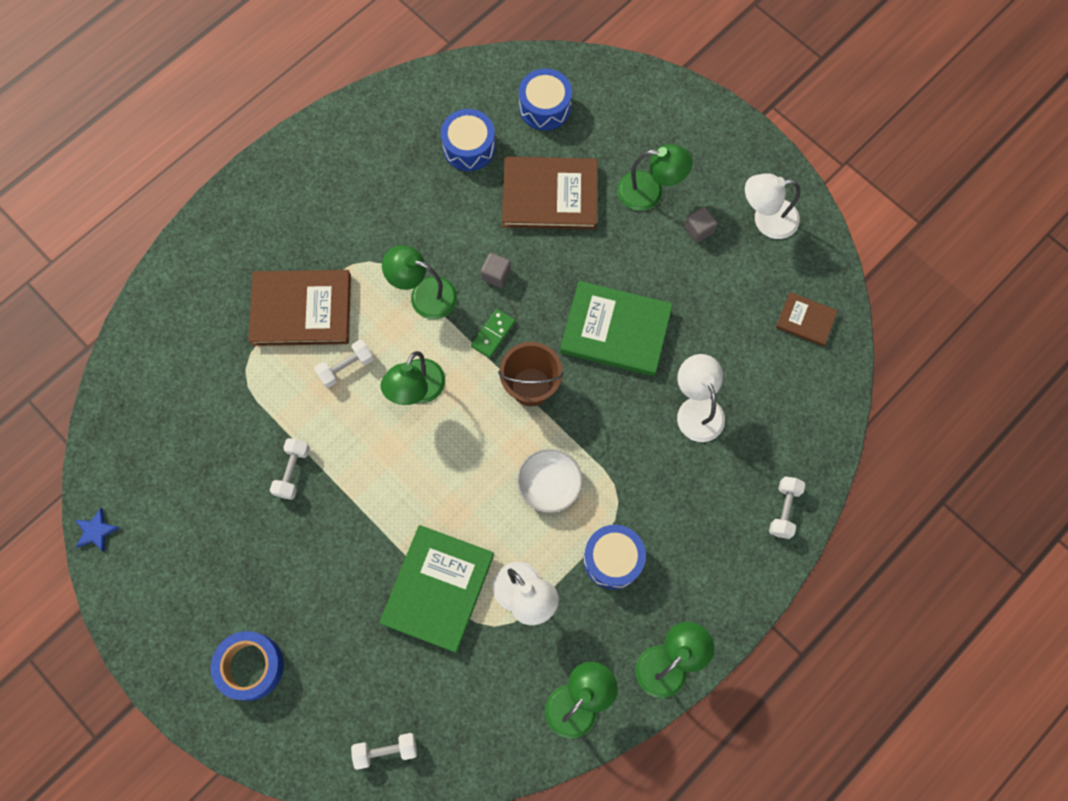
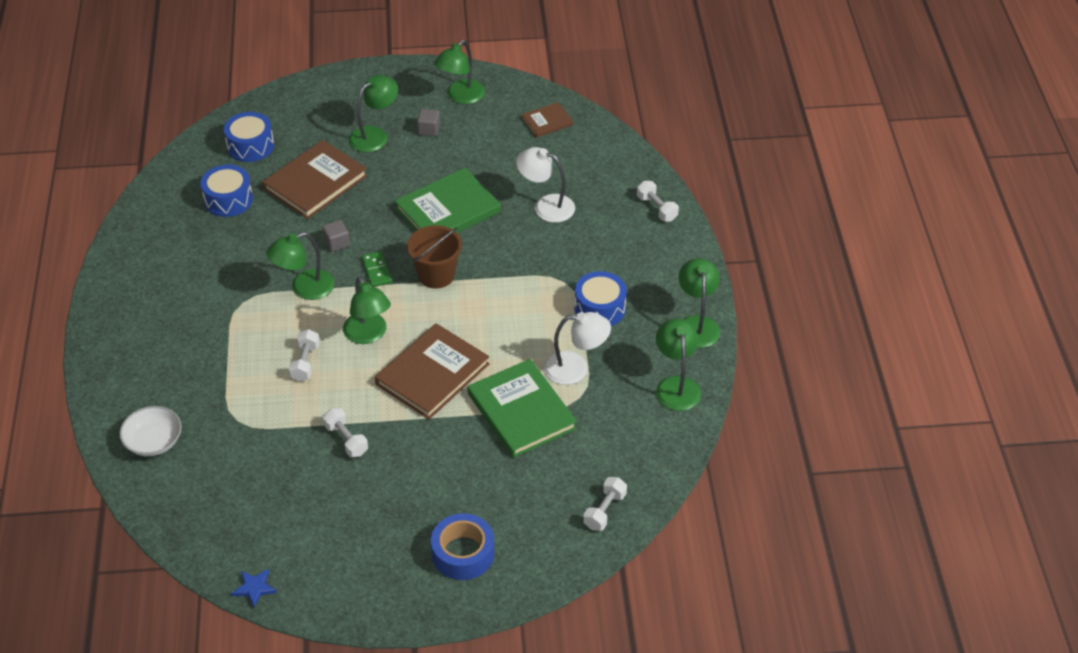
camera: 50 degrees left, 25 degrees down
brown book [249,270,351,346] -> brown book moved to [375,323,490,420]
white bowl [517,449,583,513] -> white bowl moved to [119,406,182,456]
white lamp [745,173,800,239] -> green lamp [434,40,485,104]

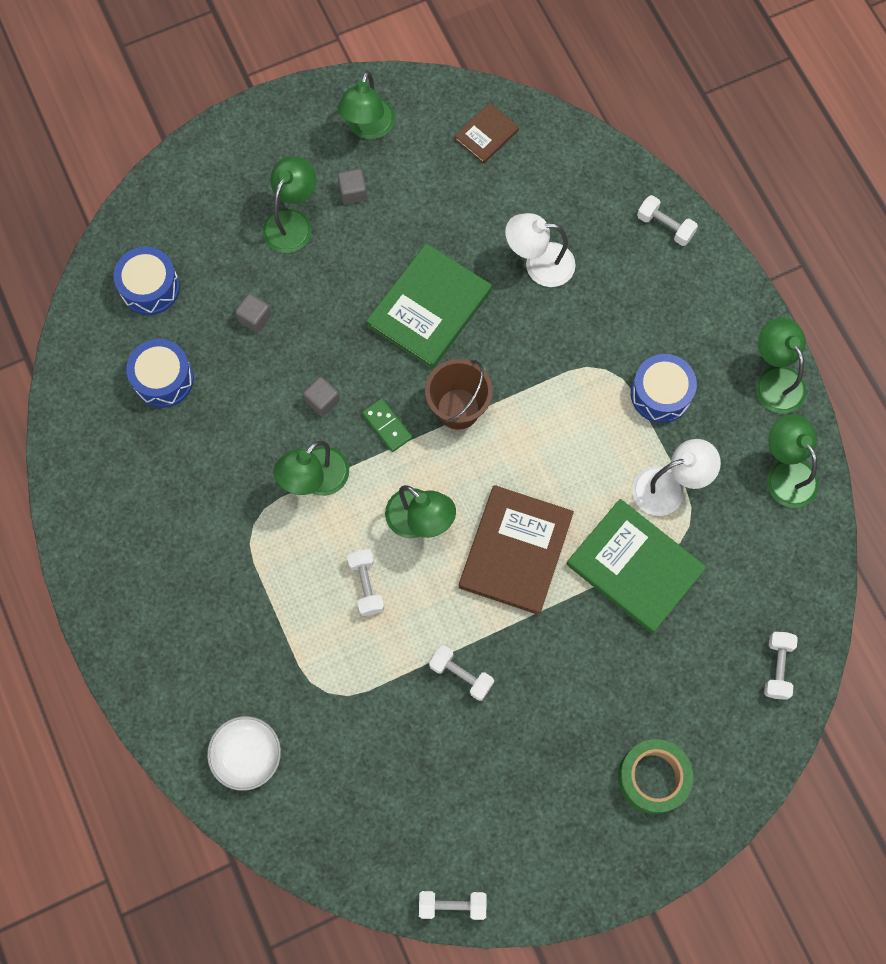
camera: 20 degrees left, 25 degrees up
blue star [231,569,277,608] -> white dumbbell [419,891,486,920]
brown book [262,140,368,219] -> grey cube [235,294,272,333]
blue tape [431,513,494,580] -> green tape [618,739,693,814]

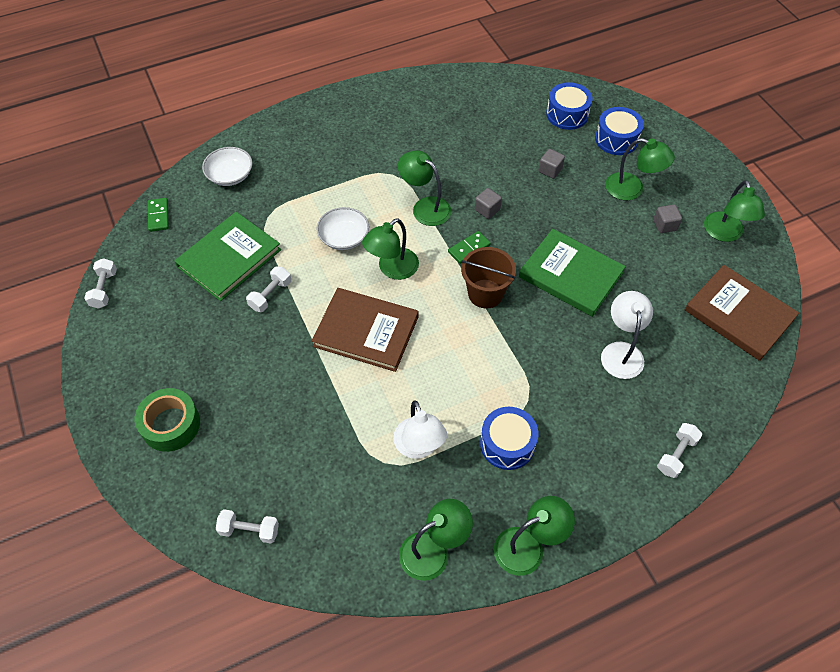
camera: 90 degrees right, 15 degrees down
blue drum [126,339,194,408] -> blue drum moved to [595,107,644,155]
green lamp [338,71,395,140] -> green lamp turned 105 degrees counterclockwise [704,180,765,242]
white dumbbell [347,549,384,616] -> white bowl [317,207,369,250]
brown book [454,103,519,164] -> brown book [685,265,799,361], size x1.91
green book [567,499,707,634] -> green book moved to [174,212,281,301]
none -> green domino [148,198,169,232]

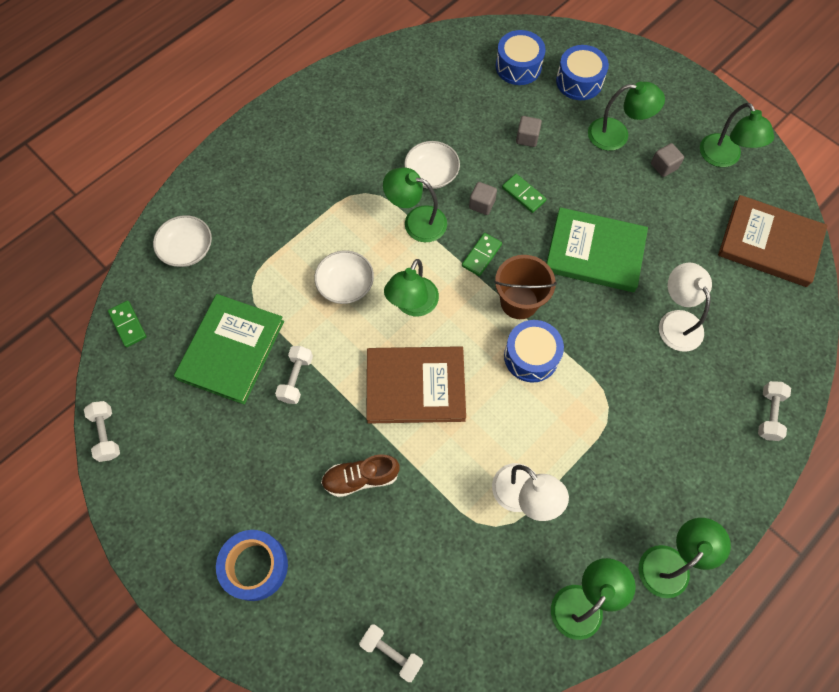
camera: 20 degrees left, 10 degrees up
green tape [135,388,200,452] -> blue tape [216,530,288,601]
white dumbbell [216,509,279,543] -> white dumbbell turned 45 degrees clockwise [359,625,423,682]
blue drum [480,407,538,470] -> blue drum moved to [504,320,564,383]
none -> brown shoe [321,454,400,497]
none -> white bowl [404,141,460,189]
none -> green domino [502,174,547,213]

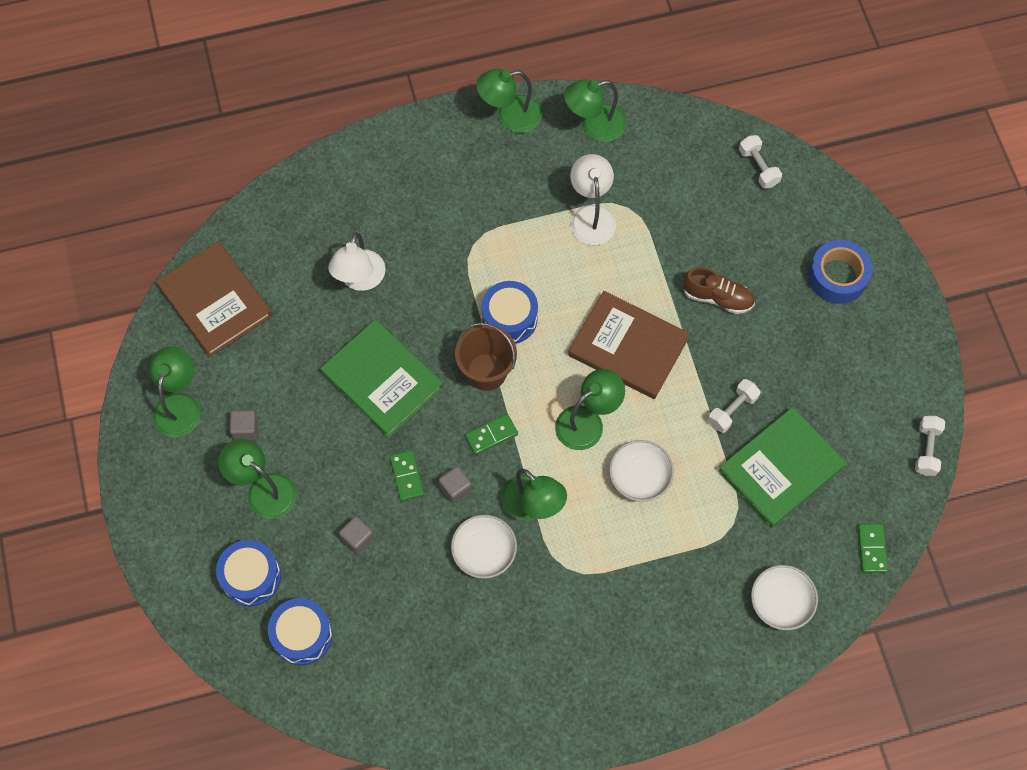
camera: 150 degrees left, 0 degrees up
white dumbbell [758,381,791,441] -> none

